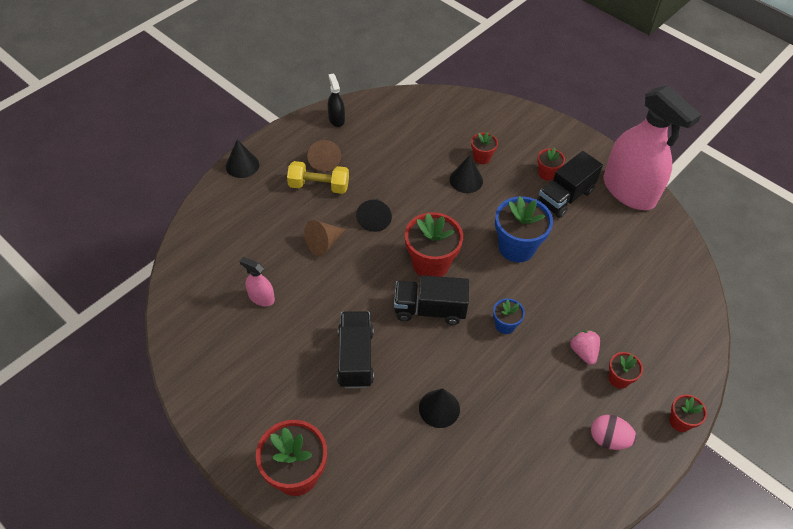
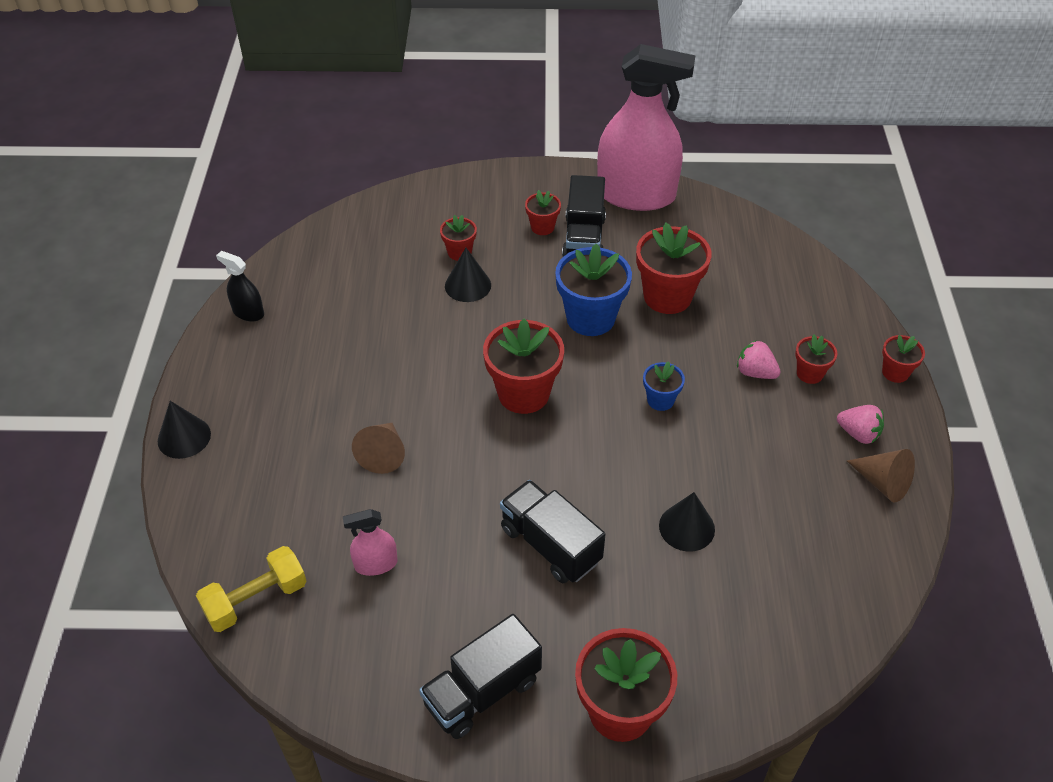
camera: 40 degrees left, 5 degrees down
yellow dumbbell [287,161,349,194] -> yellow dumbbell moved to [196,546,307,632]
brown cone [307,140,341,172] -> brown cone moved to [847,449,915,502]
black cone [356,198,392,232] -> none
black truck [394,275,469,325] -> black truck moved to [419,614,542,739]
pink egg [591,415,637,450] -> pink strawberry [837,405,884,444]
none -> red flower pot [636,222,712,314]

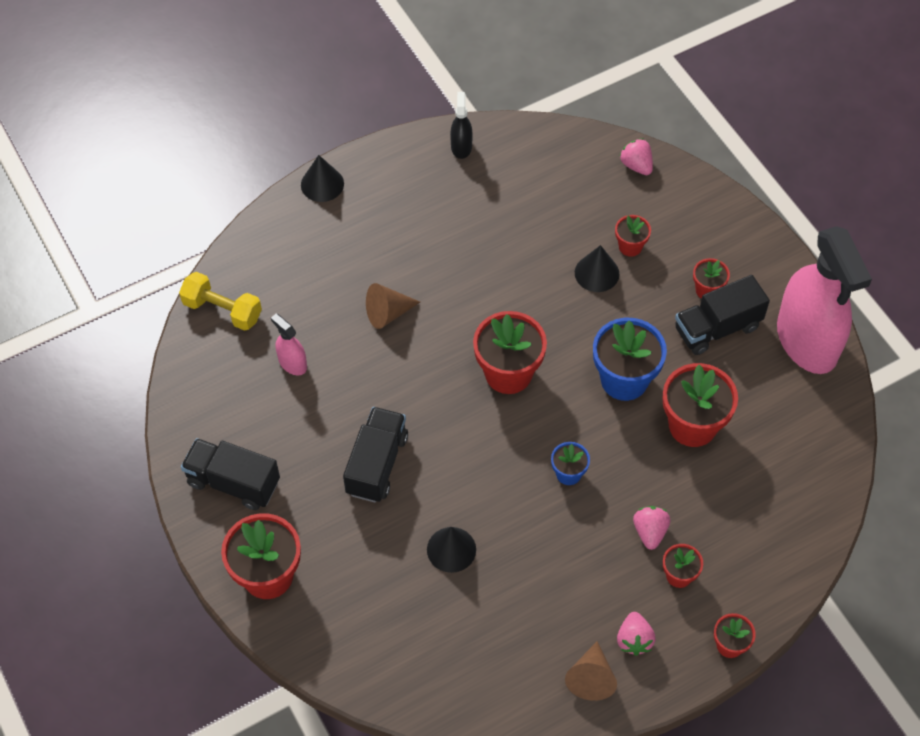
camera: 60 degrees right, 10 degrees up
none -> pink strawberry [620,139,653,175]

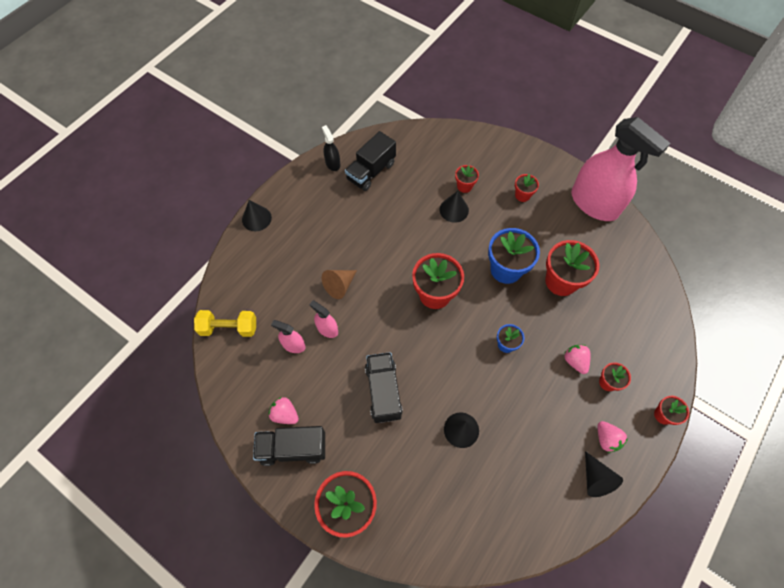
camera: 25 degrees left, 5 degrees up
brown cone [565,641,617,701] -> black cone [585,451,623,497]
pink strawberry [620,139,653,175] -> pink strawberry moved to [269,397,299,424]
black truck [675,275,770,355] -> black truck moved to [345,131,396,191]
none -> pink spray bottle [309,301,338,338]

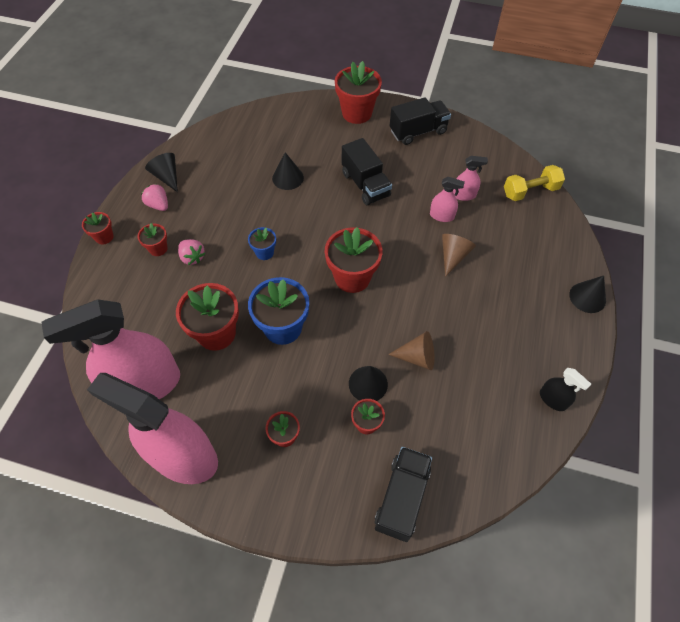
camera: 160 degrees right, 5 degrees down
pink strawberry [269,397,299,424] -> none
black truck [345,131,396,191] -> black truck moved to [375,447,432,542]
none -> pink spray bottle [41,299,180,400]
none -> brown cone [388,331,435,370]

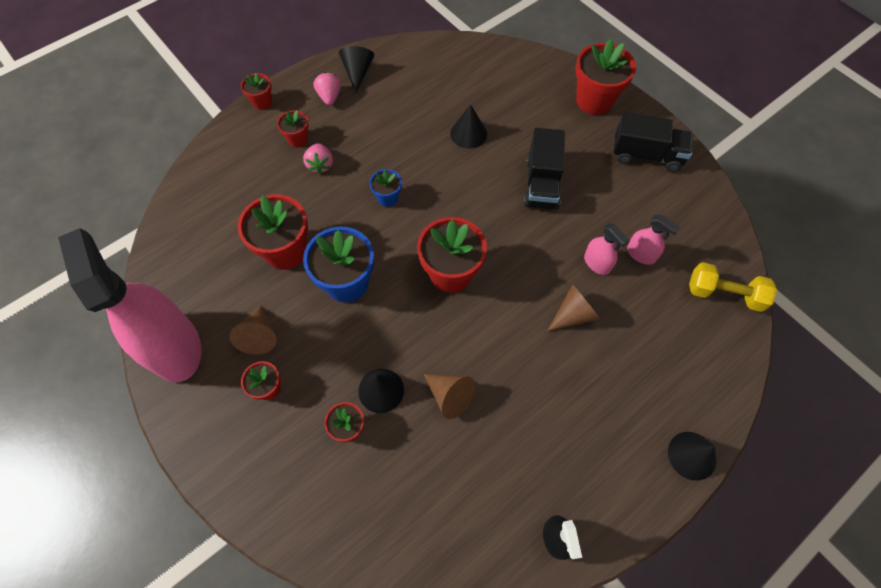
camera: 35 degrees right, 5 degrees up
pink spray bottle [41,299,180,400] -> none
black truck [375,447,432,542] -> none
none -> brown cone [229,305,277,355]

